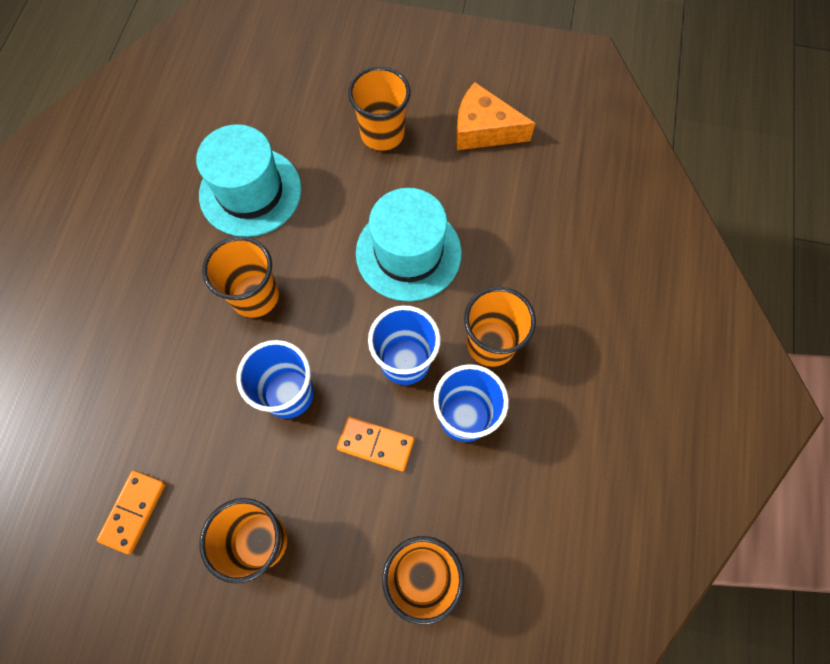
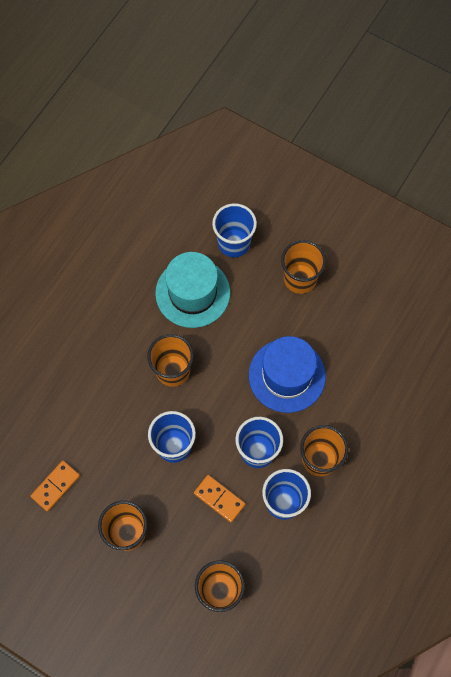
camera: 20 degrees right, 0 degrees up
turquoise hat [356,188,462,301] -> blue hat [249,336,326,413]
orange cheese [456,82,535,150] -> none
none -> blue cup [212,203,257,257]

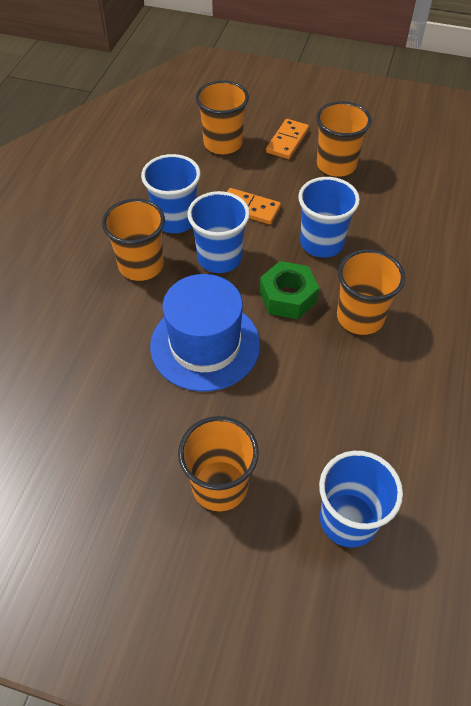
camera: 165 degrees right, 15 degrees down
orange domino [30,461,80,512] -> orange domino moved to [266,119,309,159]
turquoise hat [155,252,230,328] -> none
none -> green nut [260,261,319,319]

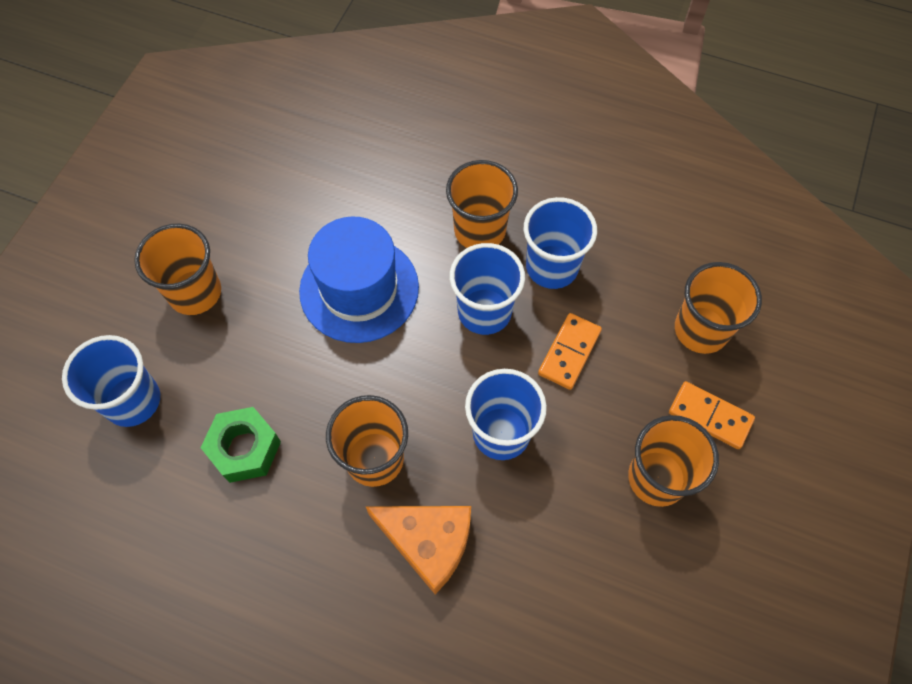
camera: 95 degrees right, 10 degrees up
green nut [260,261,319,319] -> green nut moved to [201,407,281,483]
none -> orange cheese [366,506,471,594]

